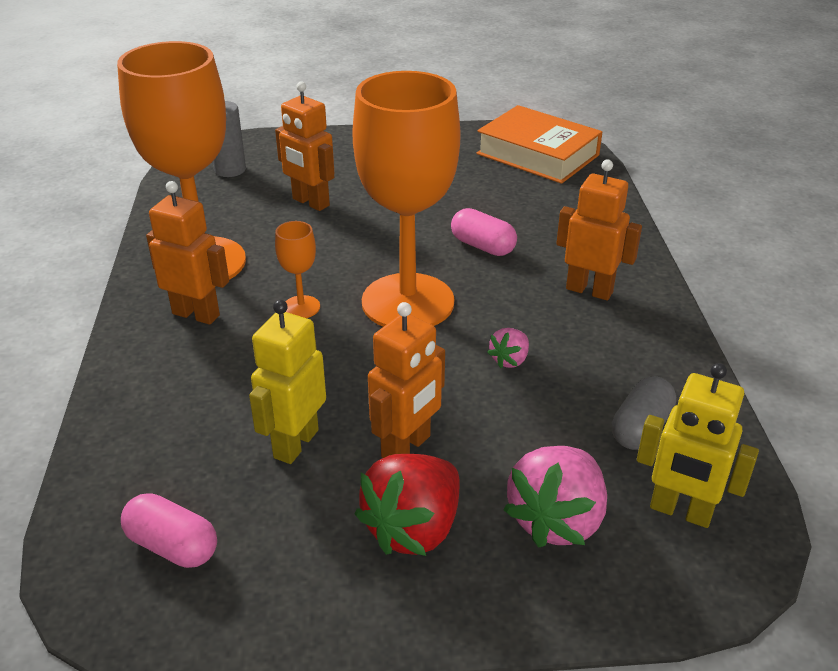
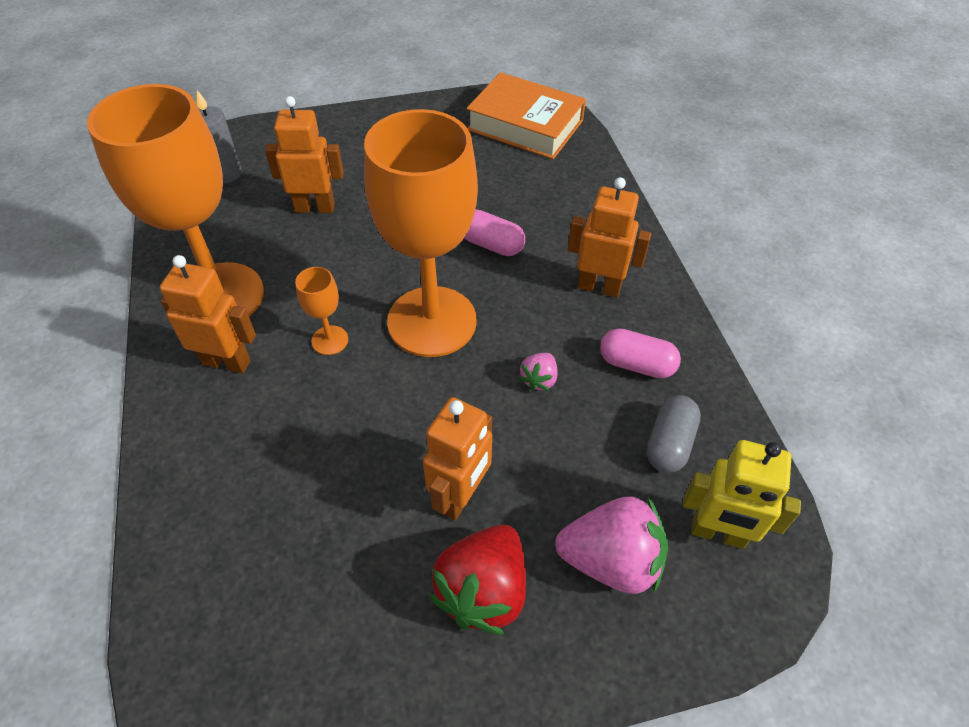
camera: 10 degrees left, 15 degrees up
pink capsule [121,493,217,568] -> pink capsule moved to [600,328,681,379]
yellow robot [249,300,326,464] -> none
orange robot [275,81,334,211] -> orange robot turned 150 degrees clockwise [265,96,344,213]
pink strawberry [503,446,607,548] -> pink strawberry turned 105 degrees counterclockwise [555,496,668,594]

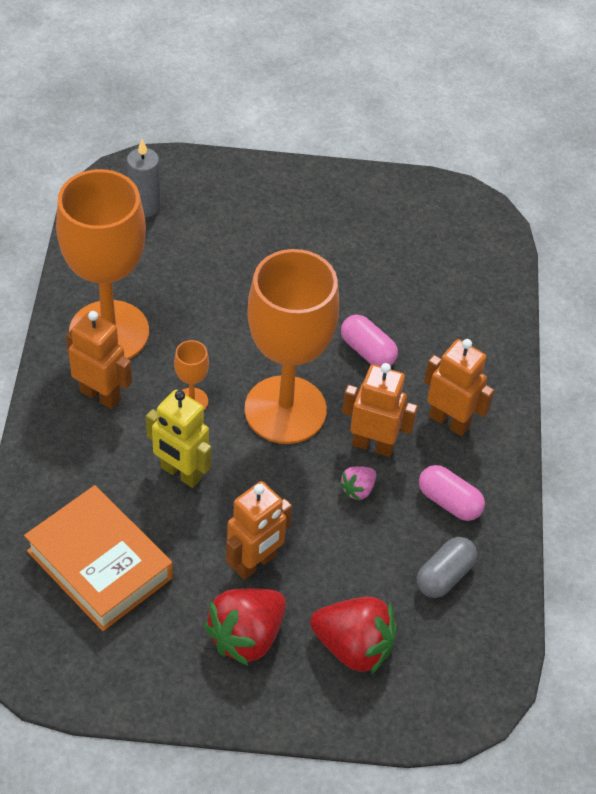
camera: 15 degrees right, 0 degrees up
orange robot [265,96,344,213] -> orange robot moved to [342,363,418,457]
orange book [467,72,586,159] -> orange book moved to [24,485,173,631]
pink strawberry [555,496,668,594] -> red strawberry [310,597,397,674]
yellow robot [683,440,801,549] -> yellow robot moved to [146,390,212,488]

